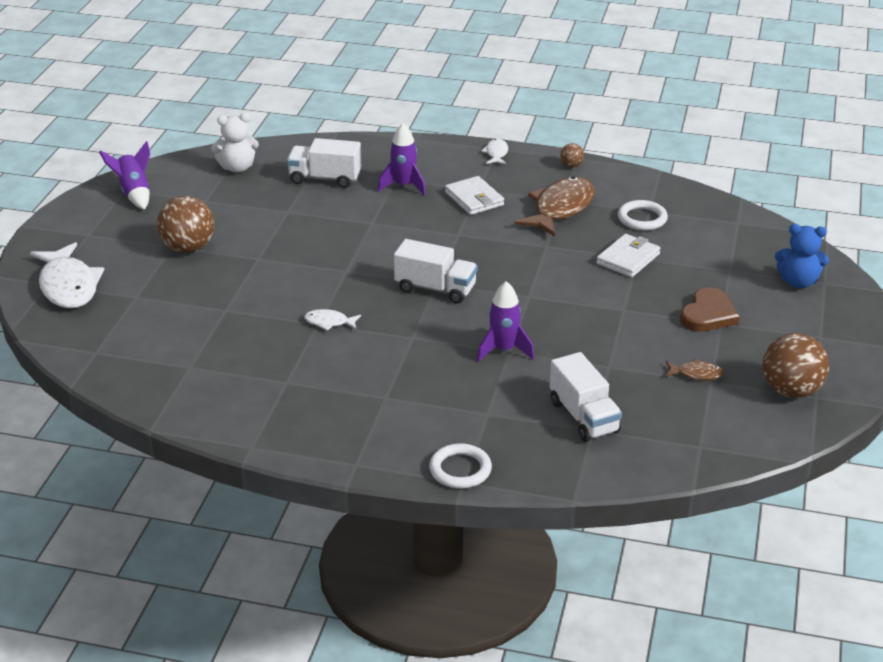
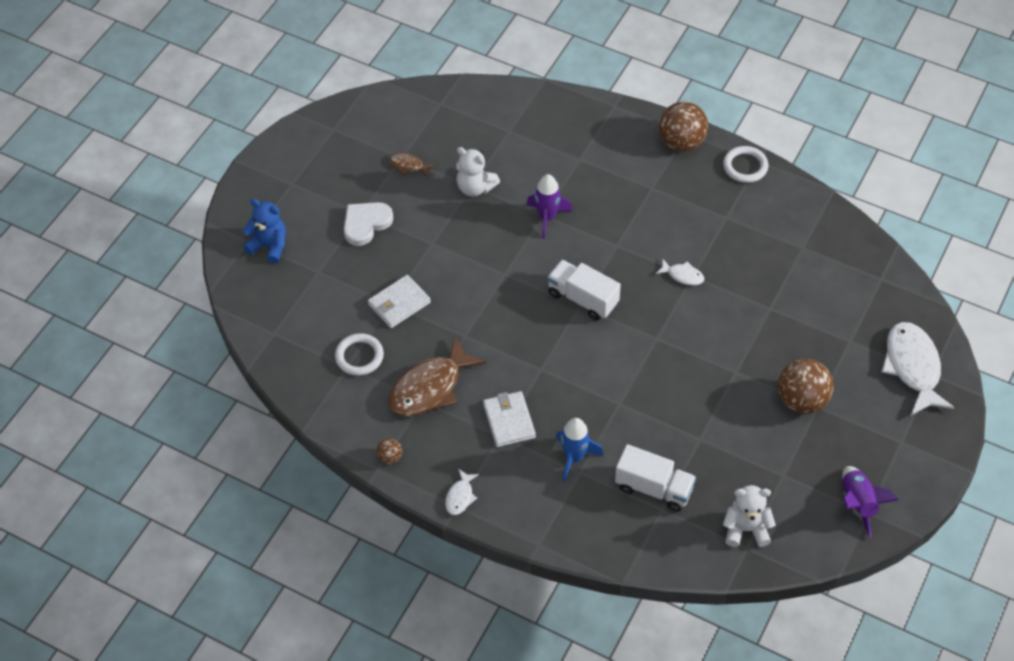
camera: 165 degrees left, 20 degrees up
purple rocket [378,123,426,196] -> blue rocket [556,418,603,482]
white ring [429,443,492,489] -> white ring moved to [723,146,768,183]
white truck [550,352,622,442] -> none
brown heart [680,288,740,332] -> white heart [344,202,393,246]
brown ball [763,333,829,398] -> brown ball moved to [659,102,708,151]
none -> white teddy bear [456,147,500,197]

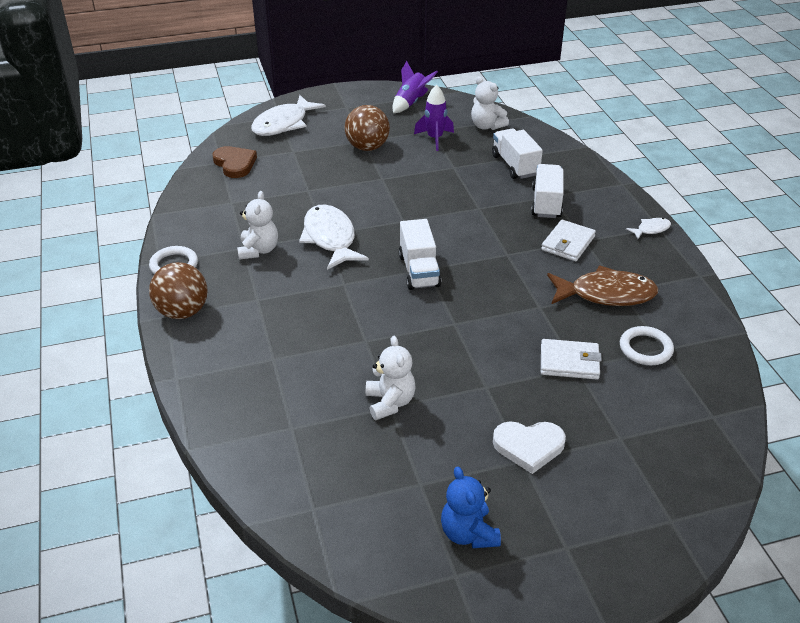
camera: 135 degrees left, 15 degrees down
blue teddy bear [243,199,286,264] -> blue teddy bear moved to [441,467,501,548]
brown ball [376,438,402,464] -> none
brown fish [389,153,435,178] -> none
purple rocket [527,174,572,239] -> purple rocket moved to [414,85,454,151]
blue rocket [556,418,603,482] -> white truck [531,164,564,218]
white fish [655,258,704,285] -> white fish [299,205,369,270], size x2.13
none -> brown heart [212,146,257,178]
none -> white teddy bear [237,191,278,260]

